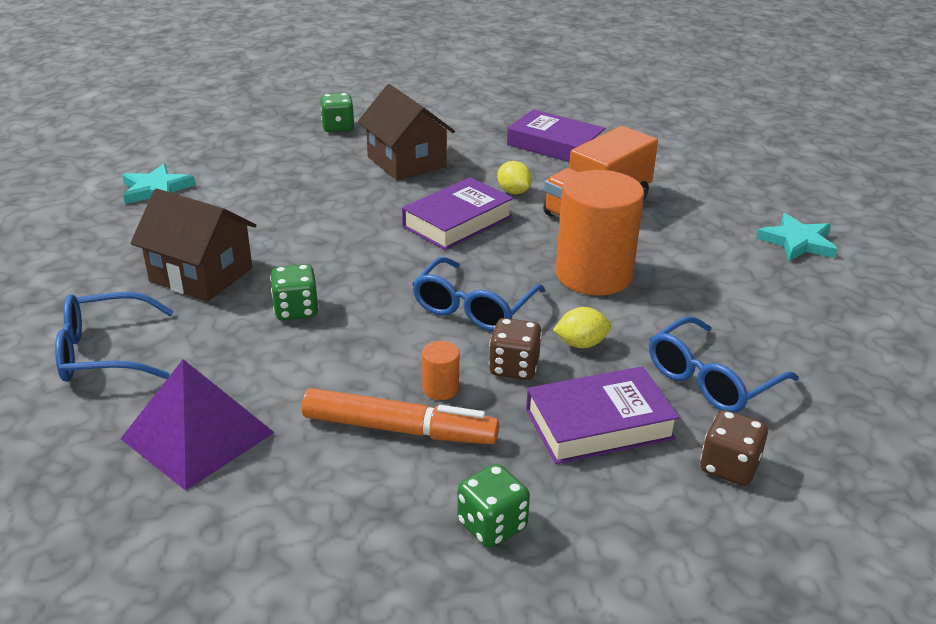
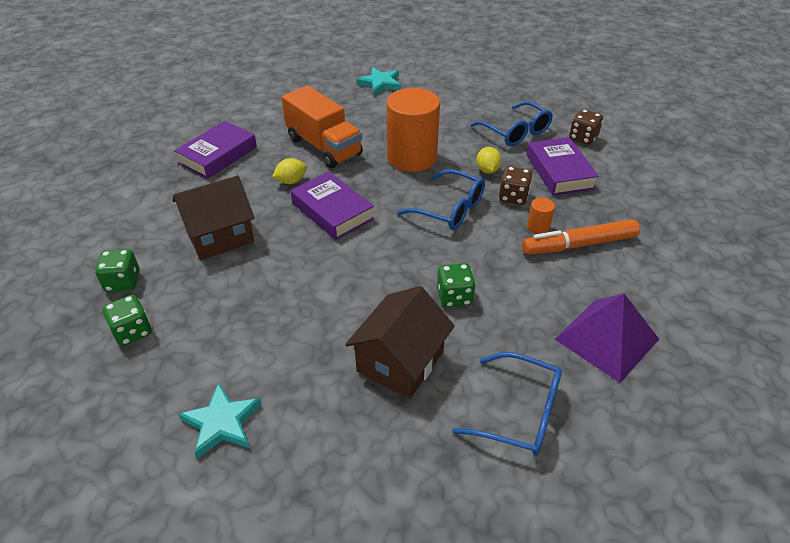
camera: 85 degrees left, 10 degrees up
blue glasses [55,292,174,382] -> blue glasses turned 60 degrees counterclockwise [452,352,562,456]
orange marker [302,388,499,444] -> orange marker turned 120 degrees counterclockwise [522,219,640,255]
green dice [457,464,530,548] -> green dice moved to [103,295,152,346]

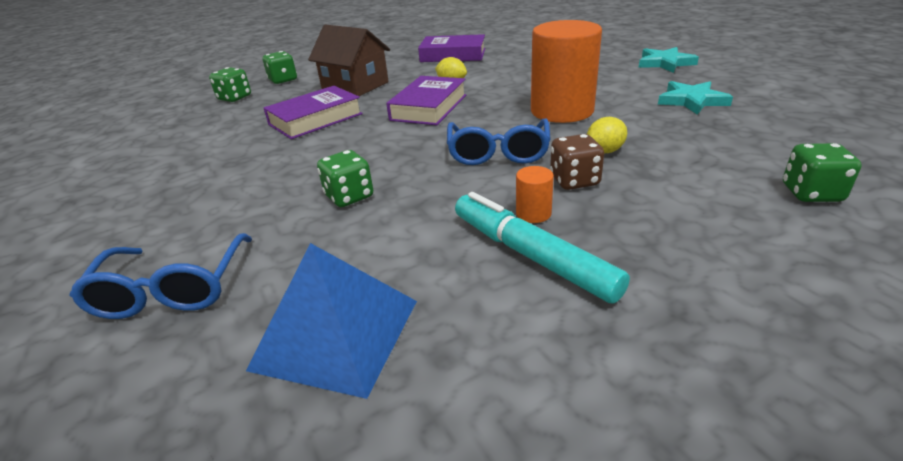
camera: 65 degrees right, 10 degrees down
turquoise star [178,383,262,459] -> turquoise star moved to [658,81,733,115]
orange truck [282,86,363,168] -> none
brown house [345,286,455,399] -> none
blue glasses [470,101,553,146] -> none
orange marker [522,219,640,255] -> turquoise marker [455,192,630,303]
purple book [527,137,599,195] -> purple book moved to [264,86,363,139]
purple pyramid [555,294,659,383] -> blue pyramid [246,243,417,399]
brown dice [569,109,603,145] -> green dice [783,143,862,202]

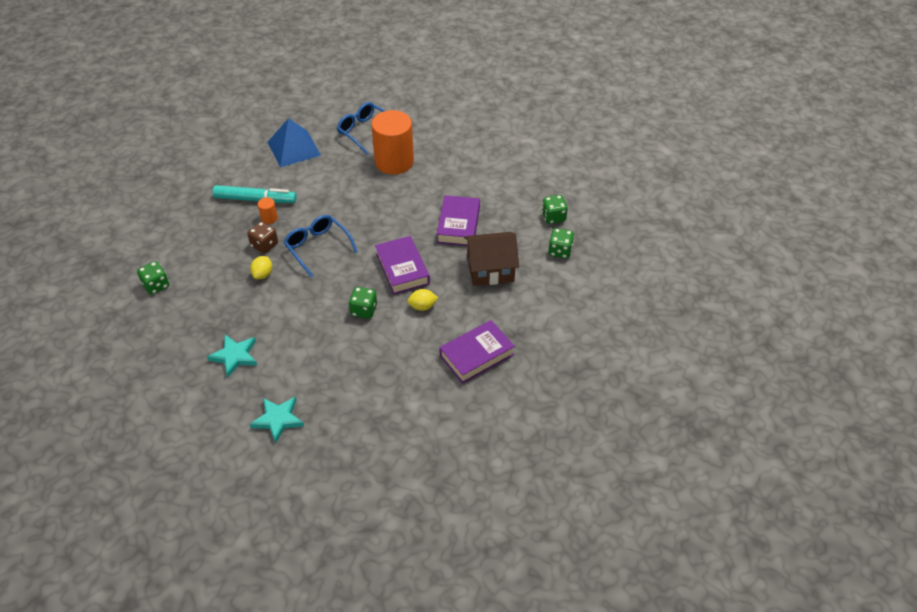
camera: 135 degrees right, 15 degrees up
green dice [317,150,373,207] -> green dice moved to [349,287,377,319]
orange cylinder [531,20,602,123] -> orange cylinder moved to [371,110,414,174]

